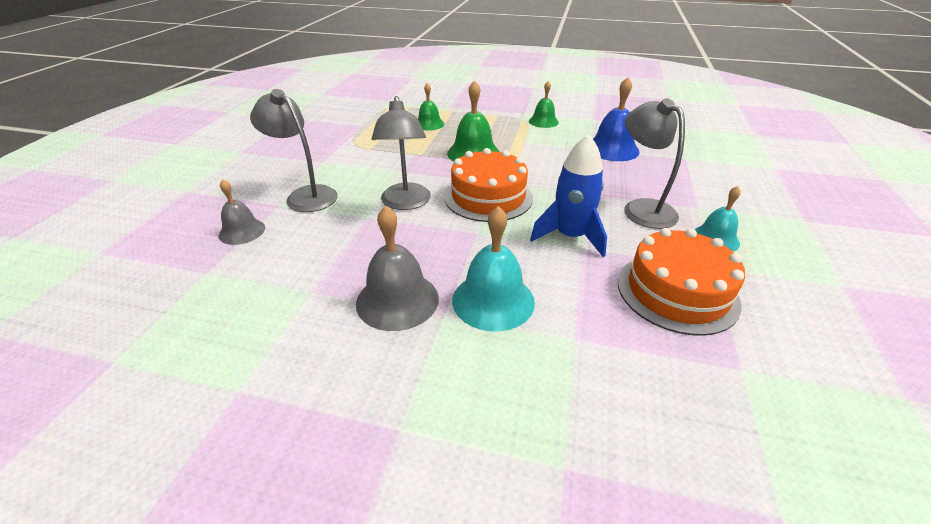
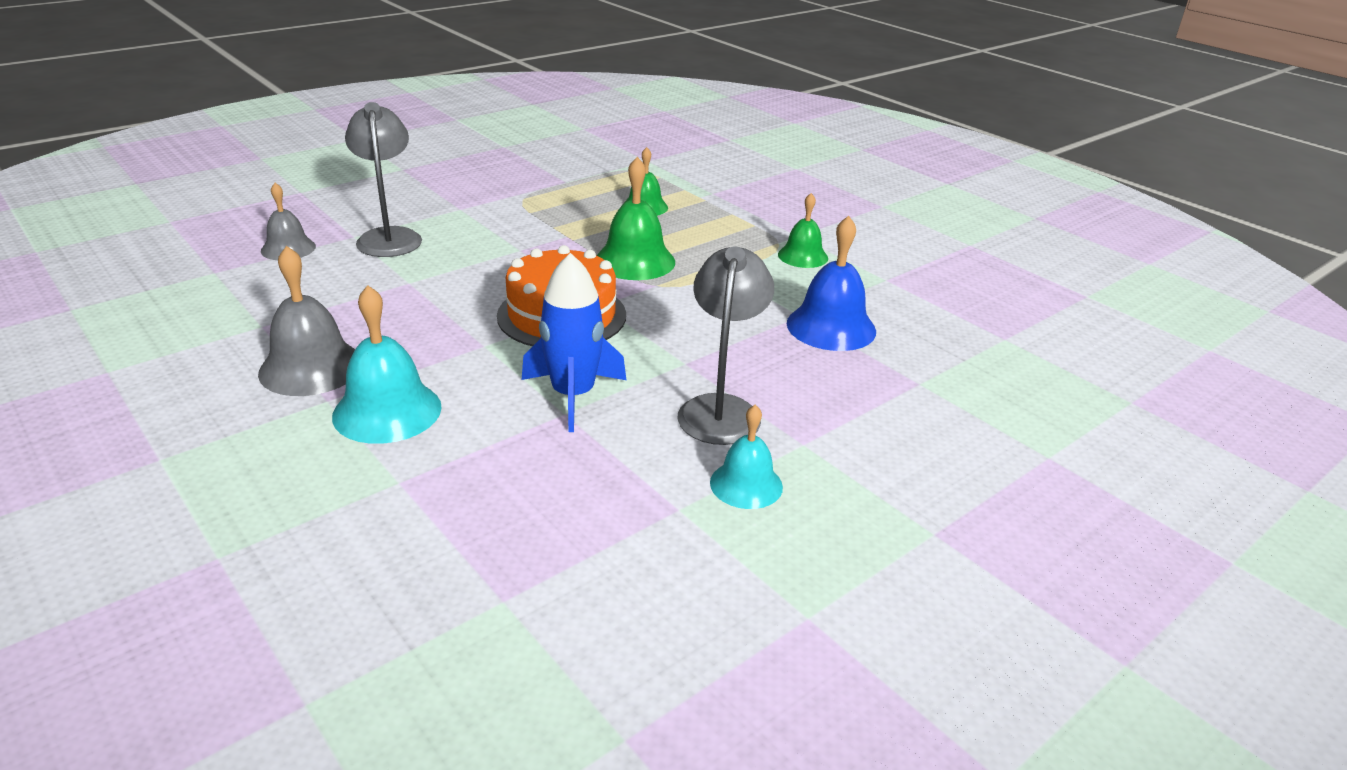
camera: 35 degrees right, 5 degrees down
grey lamp [371,96,431,210] -> none
orange cake [618,228,745,336] -> none

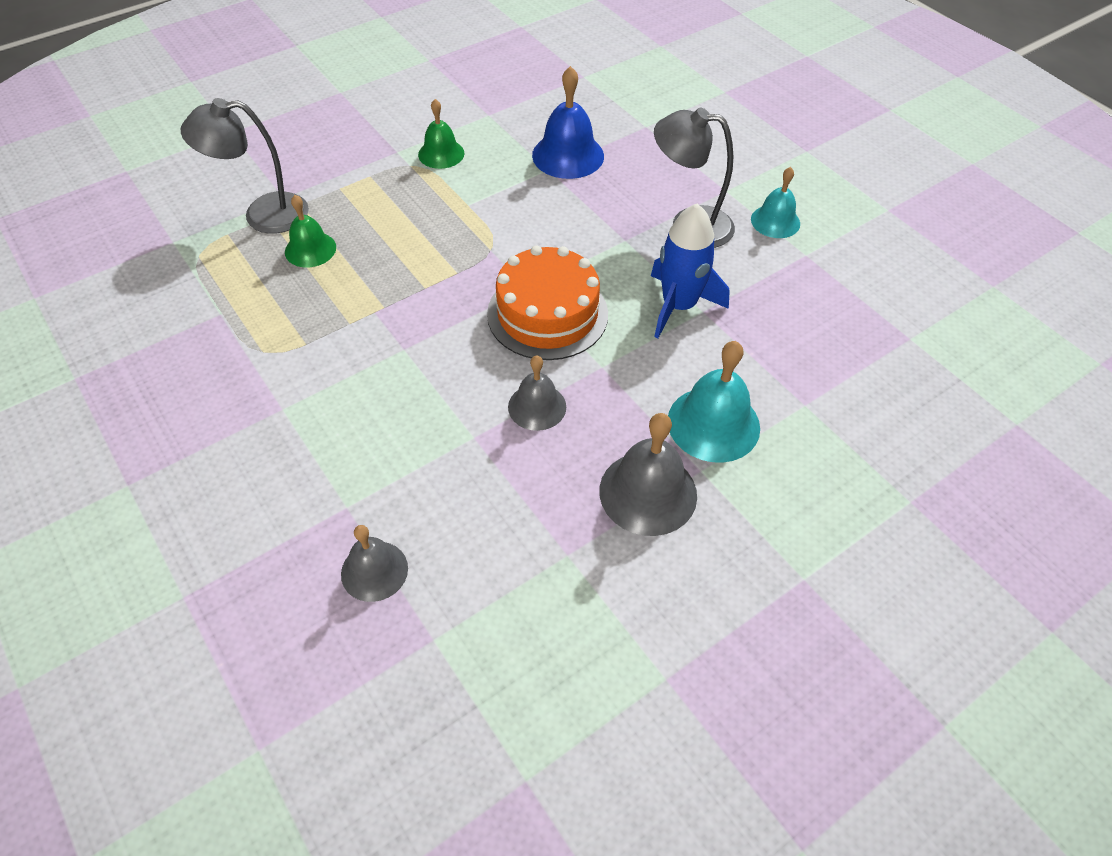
camera: 85 degrees left, 20 degrees up
grey lamp [345,102,422,257] -> grey lamp moved to [181,98,309,234]
green bell [597,157,675,280] -> none
none -> grey bell [508,355,566,431]

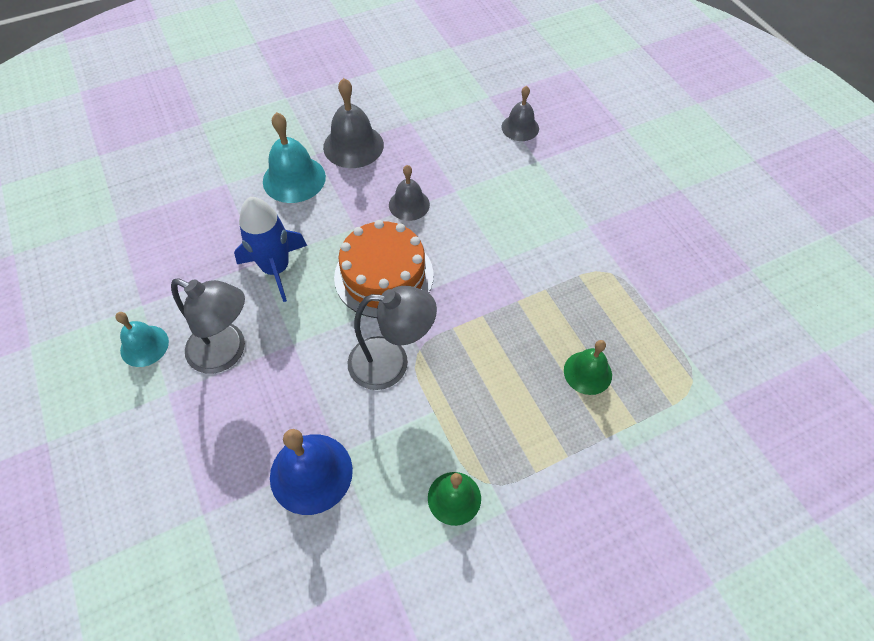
camera: 170 degrees left, 5 degrees up
grey lamp [181,98,309,234] -> grey lamp moved to [347,286,437,390]

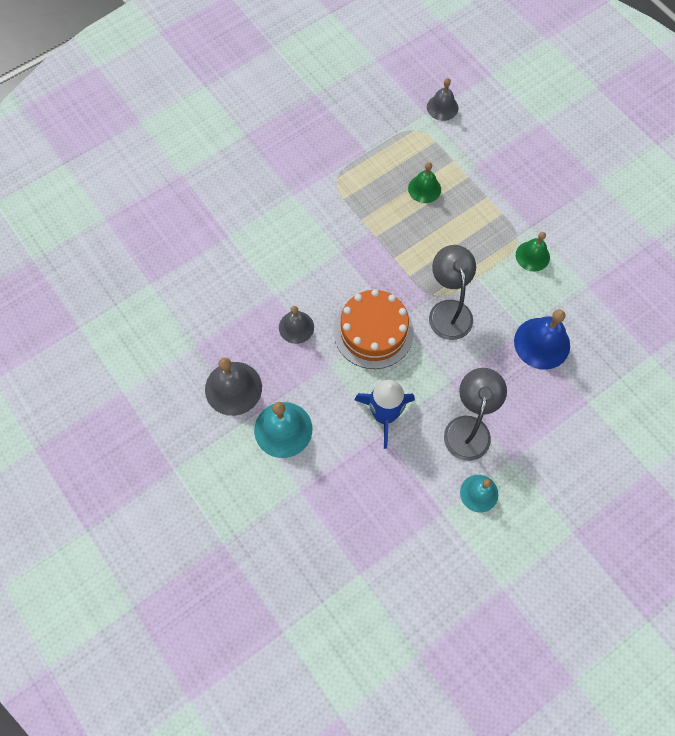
camera: 100 degrees left, 10 degrees up
grey bell [501,86,539,141] -> grey bell moved to [427,78,458,121]

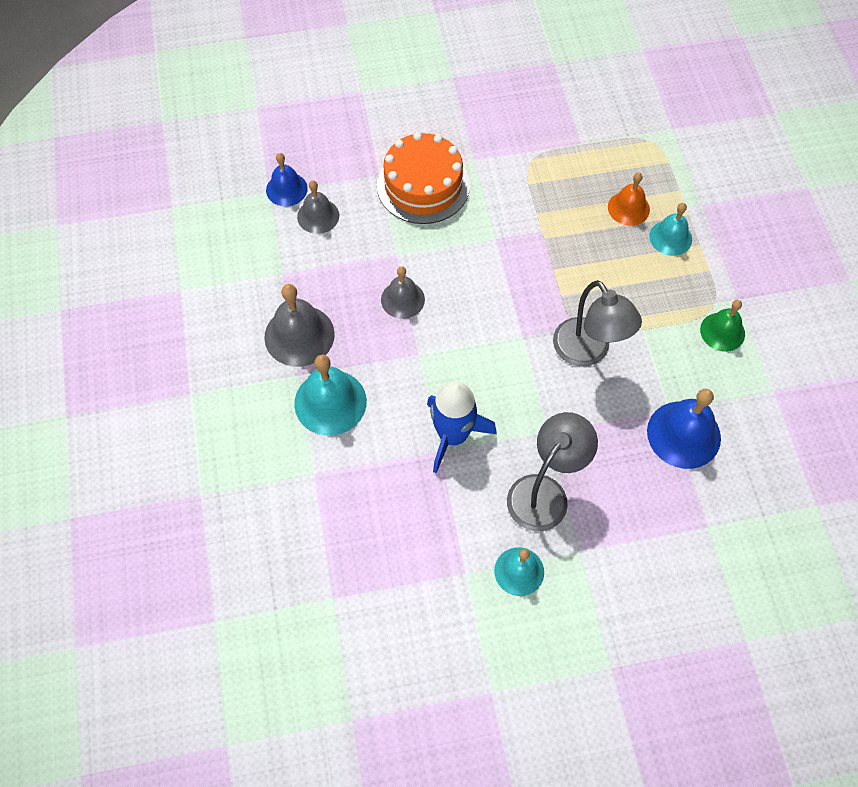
camera: 25 degrees right, 5 degrees down
orange cake [334,289,414,369] -> orange cake moved to [377,132,470,224]
green bell [408,162,441,203] -> orange bell [608,172,650,226]
grey bell [427,78,458,121] -> grey bell moved to [297,180,339,234]
grey lamp [429,245,476,340] -> grey lamp turned 135 degrees clockwise [553,280,642,367]
none -> blue bell [266,153,308,206]
none -> turquoise bell [649,203,692,256]

